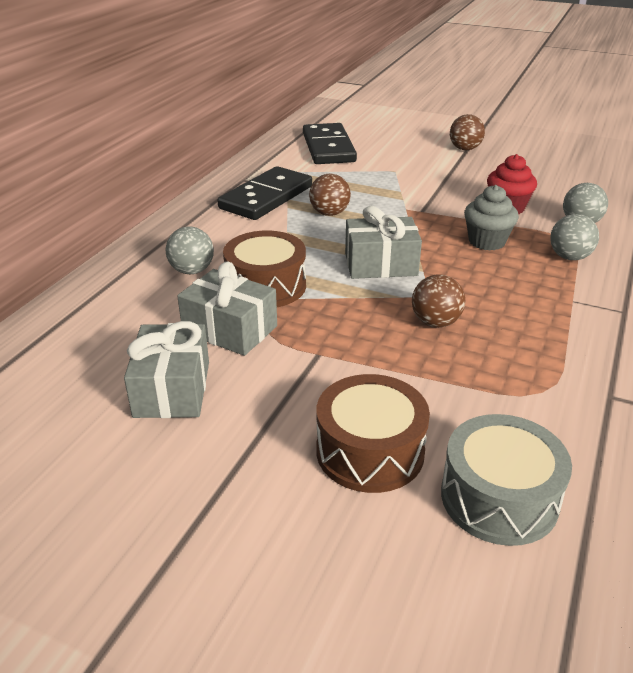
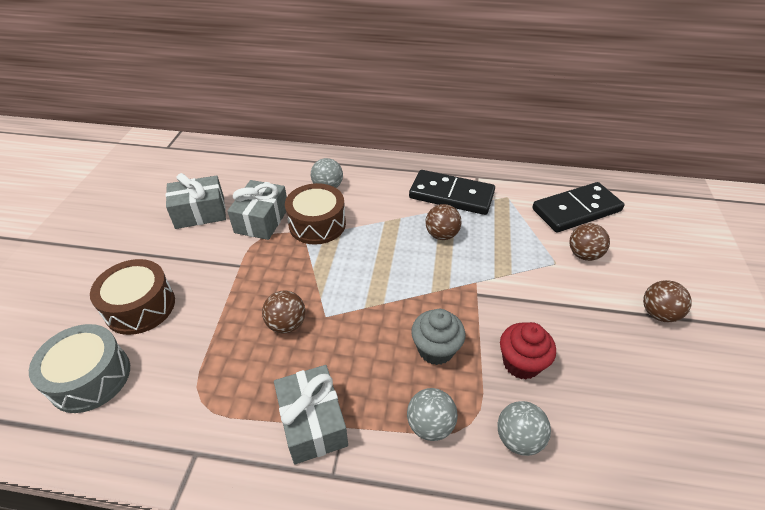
camera: 75 degrees right, 10 degrees up
grey gift [345,206,422,279] -> grey gift moved to [274,365,348,464]
none -> brown ball [569,223,610,261]

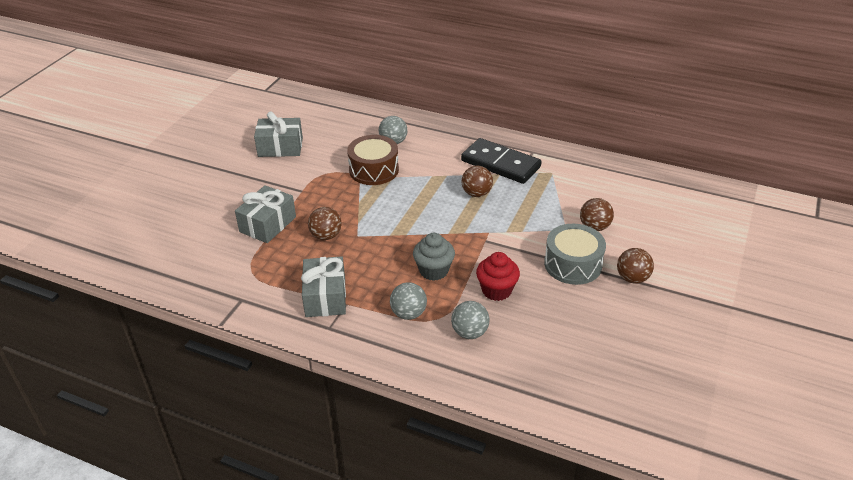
camera: 15 degrees right, 5 degrees down
grey drum [29,324,130,413] -> grey drum moved to [544,224,606,285]
brown drum [90,259,175,335] -> none
grey gift [227,180,287,240] -> grey gift moved to [235,185,296,243]
black domino [532,182,625,232] -> none

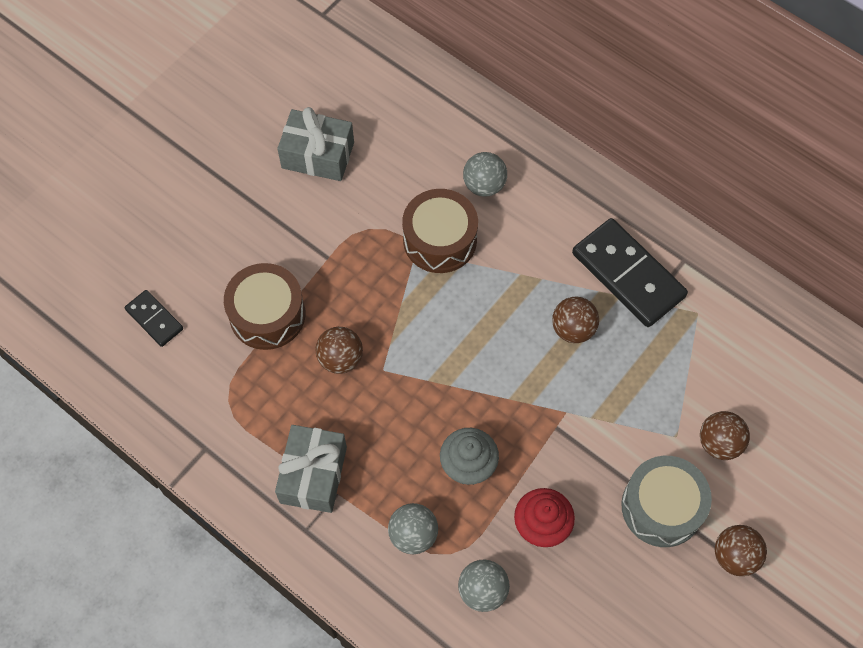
camera: 15 degrees right, 25 degrees up
grey gift [235,185,296,243] -> brown drum [224,263,306,350]
none -> black domino [125,290,183,347]

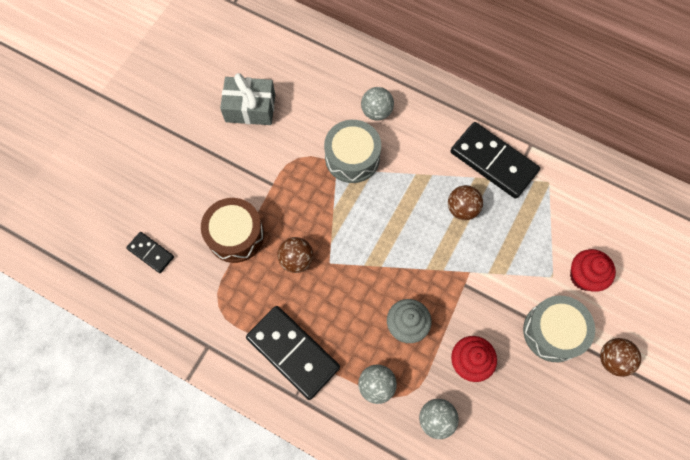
camera: 10 degrees left, 5 degrees up
grey gift [275,425,347,513] -> black domino [246,306,340,400]
brown drum [402,189,478,273] -> grey drum [324,120,381,183]
brown ball [700,411,750,460] -> red cupcake [570,249,616,292]

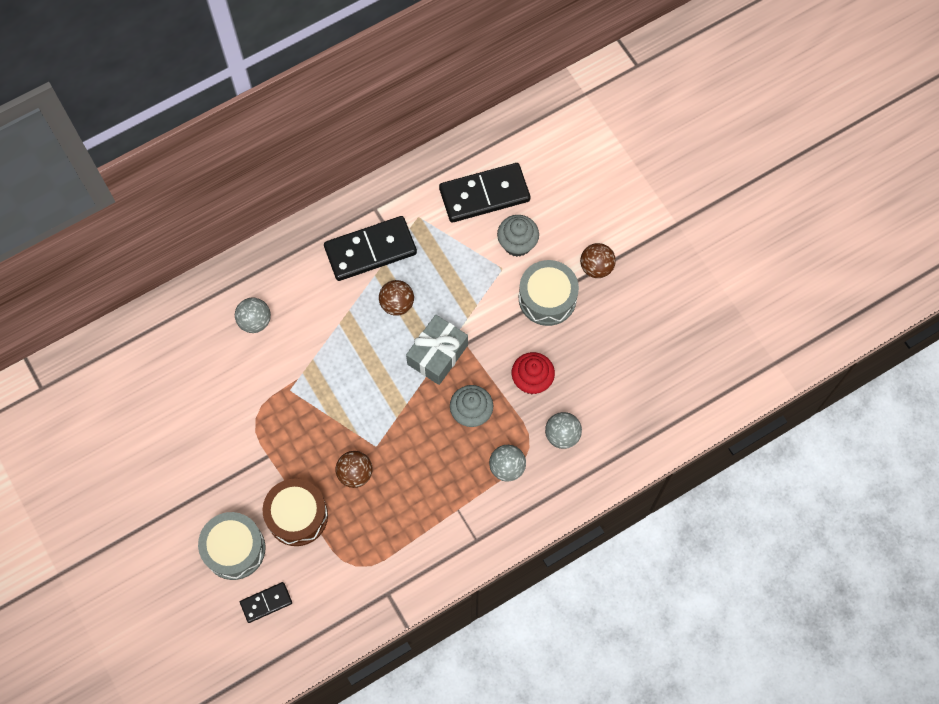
camera: 60 degrees left, 0 degrees up
grey gift [220,73,275,125] -> grey gift moved to [406,315,468,385]
black domino [246,306,340,400] -> black domino moved to [439,163,530,223]
grey drum [324,120,381,183] -> grey drum moved to [198,512,265,580]
red cupcake [570,249,616,292] -> grey cupcake [497,215,539,257]

